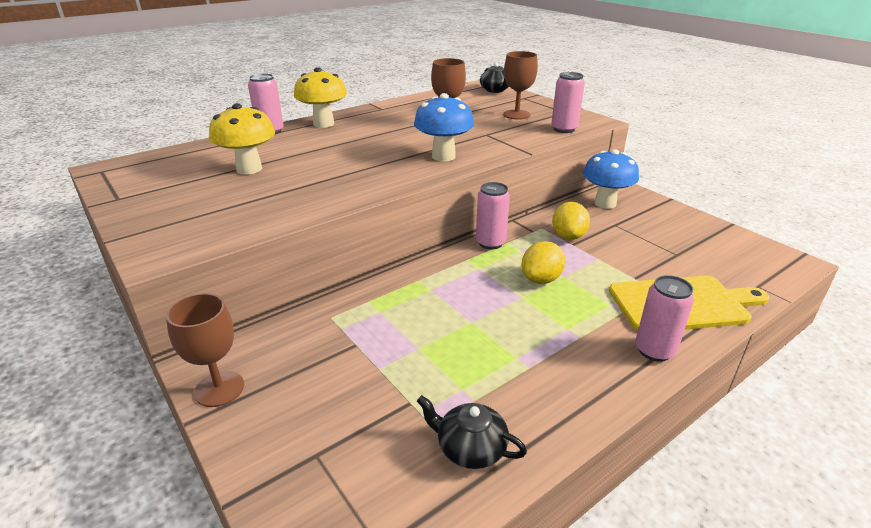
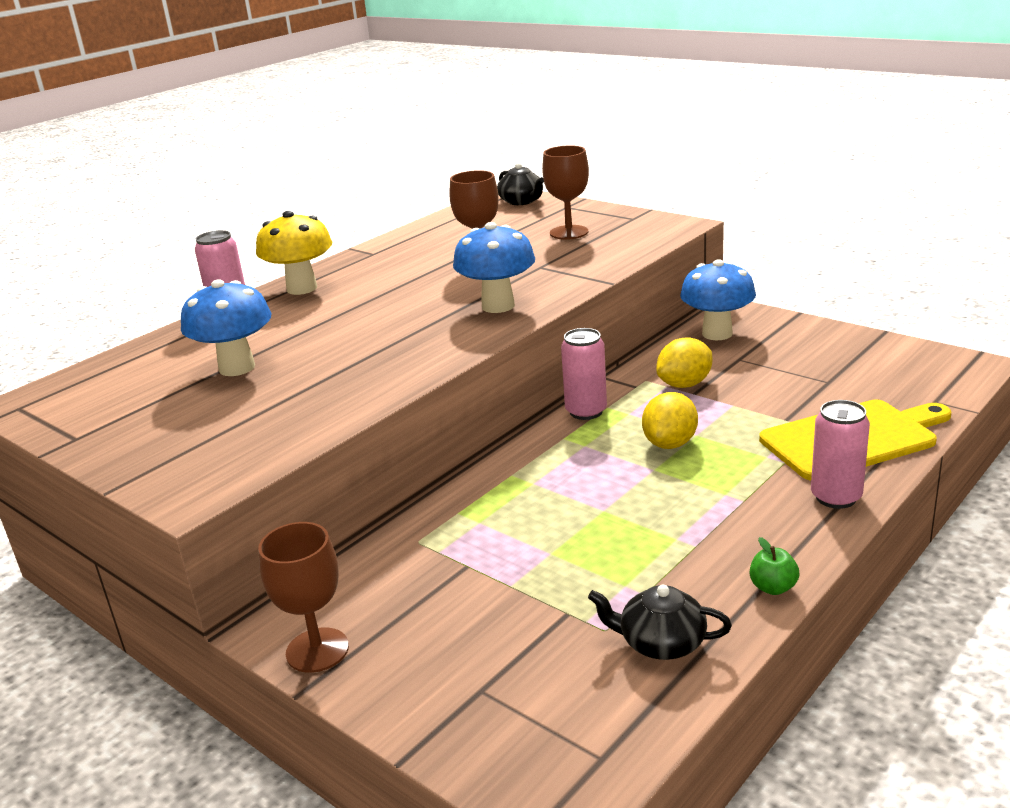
camera: 10 degrees left, 5 degrees down
yellow mushroom [209,103,275,174] -> blue mushroom [181,279,271,376]
pink can [551,72,585,133] -> none
yellow lemon [552,202,590,240] -> yellow lemon turned 60 degrees clockwise [656,337,712,388]
none -> green apple [750,537,799,595]

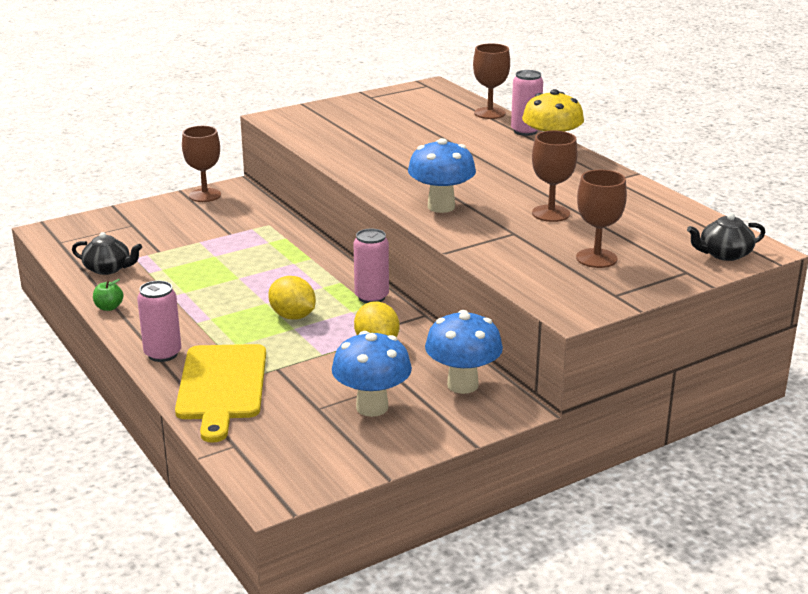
camera: 105 degrees right, 0 degrees up
blue mushroom [181,279,271,376] -> blue mushroom moved to [332,331,412,417]
black teapot [588,585,732,660] -> black teapot turned 75 degrees clockwise [72,232,142,275]
none -> brown goblet [473,43,510,119]

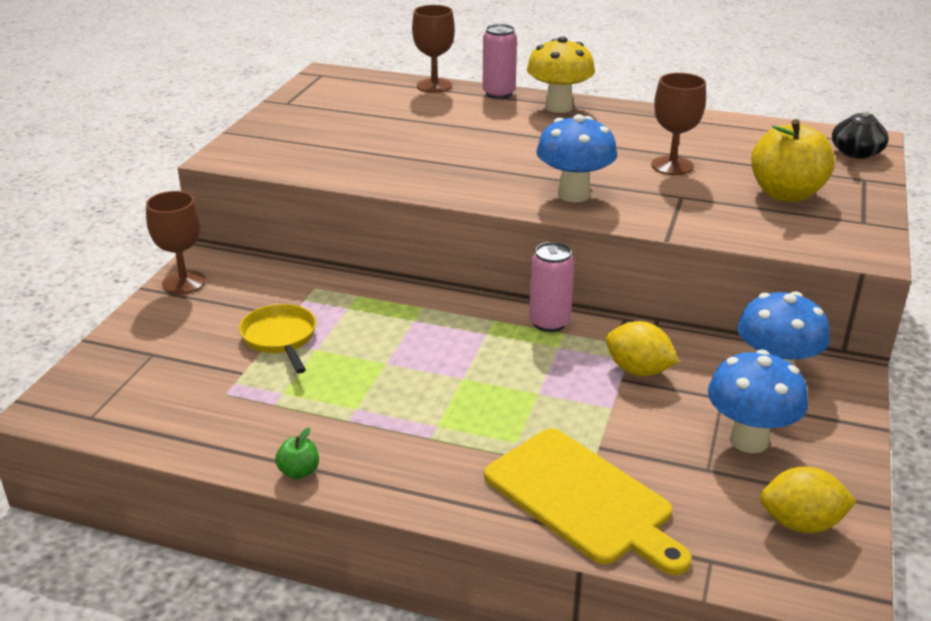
camera: 40 degrees left, 5 degrees up
black teapot [72,232,142,275] -> none
pink can [137,281,181,362] -> none
yellow lemon [268,276,316,319] -> yellow lemon moved to [760,467,857,533]
brown goblet [576,170,627,268] -> yellow apple [751,119,835,202]
none -> yellow pan [239,304,316,374]

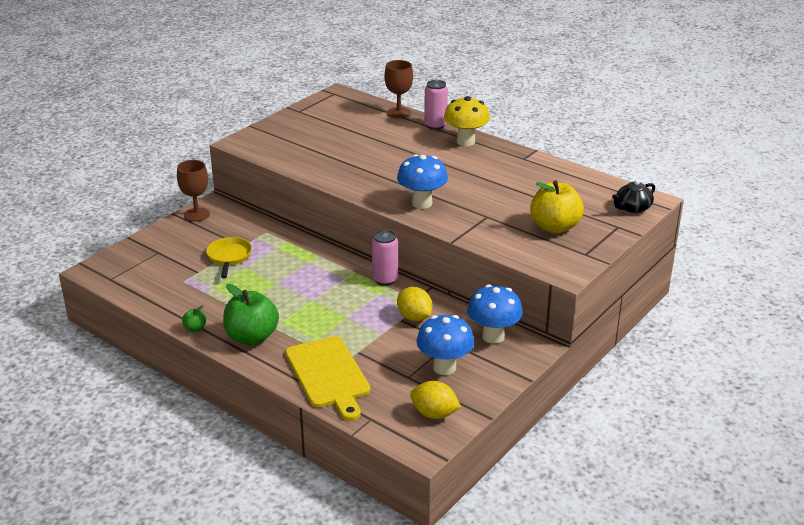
camera: 20 degrees right, 0 degrees up
brown goblet [651,73,706,175] -> none
none -> green apple [223,284,279,345]

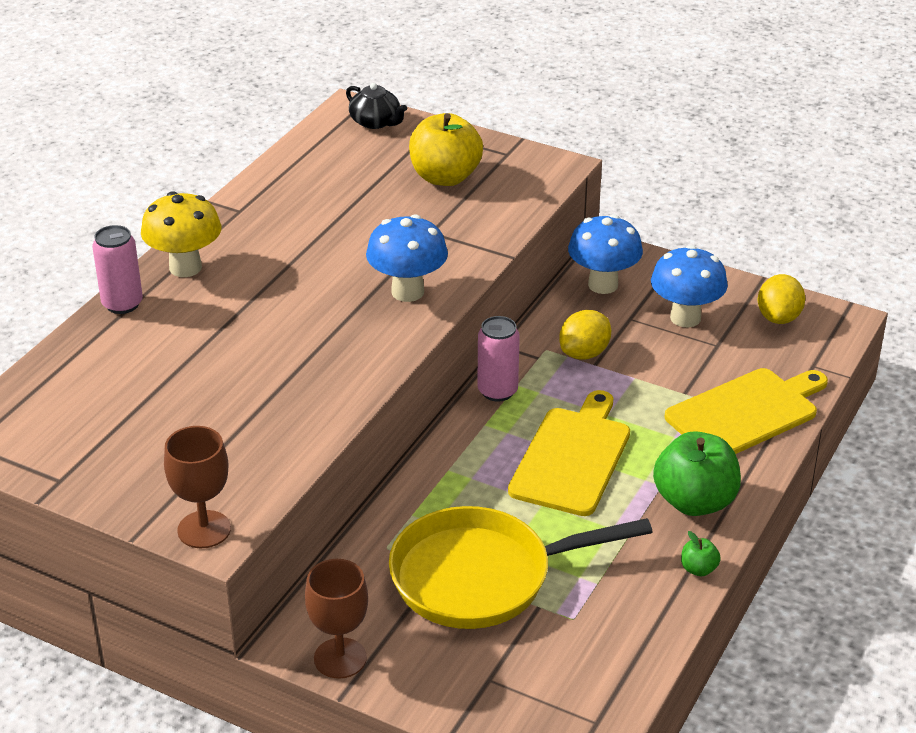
camera: 100 degrees left, 5 degrees up
yellow pan [206,237,252,278] -> yellow pan [389,506,653,629], size x1.91
brown goblet [385,60,413,119] -> brown goblet moved to [164,426,231,548]
none -> yellow cutting board [508,390,630,516]

